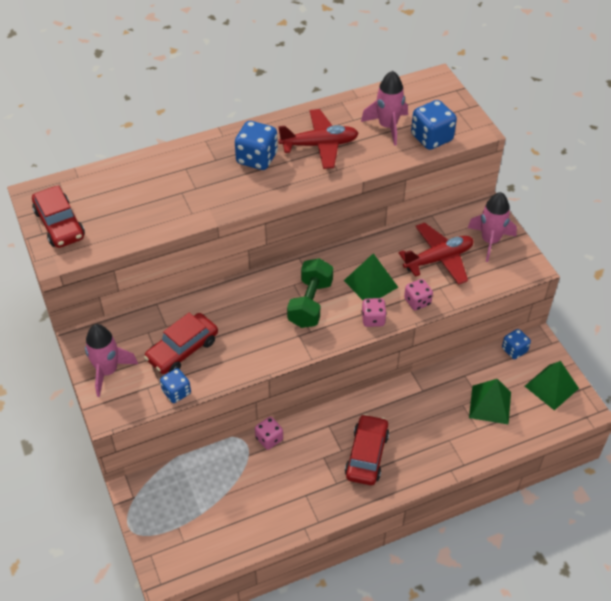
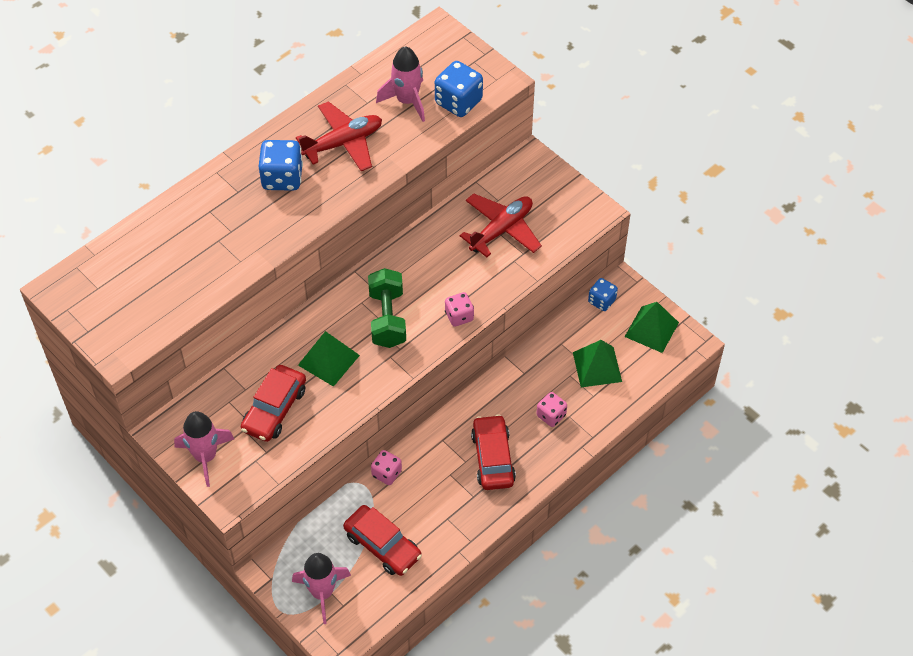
camera: 20 degrees left, 5 degrees up
red car [32,185,85,248] -> red car moved to [343,505,422,576]
blue dice [160,368,191,403] -> none
green pyramid [344,253,398,300] -> green pyramid moved to [298,331,360,387]
pink dice [404,279,433,311] -> pink dice moved to [536,392,567,427]
pink rocket [468,192,517,262] -> pink rocket moved to [292,553,351,624]

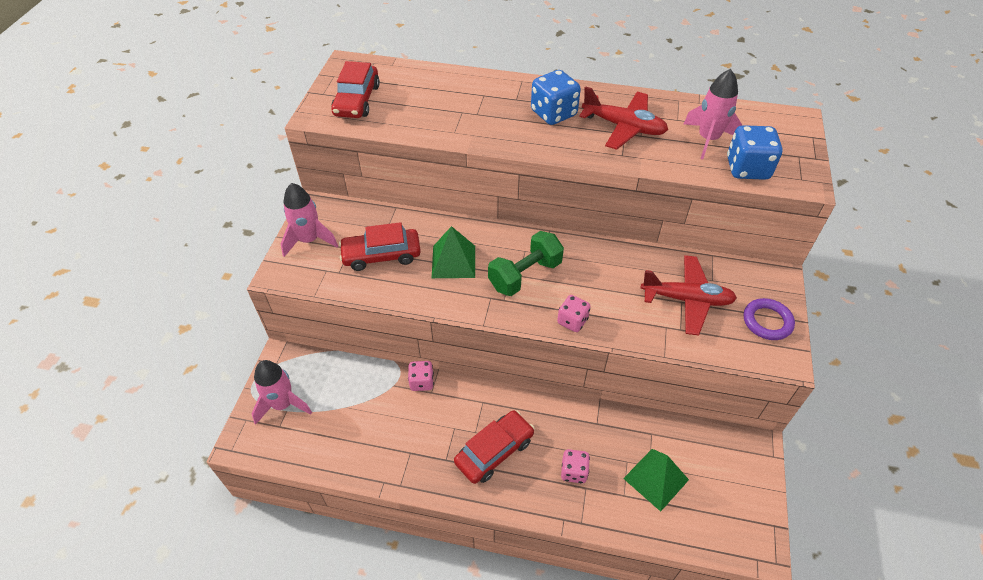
camera: 55 degrees right, 5 degrees down
red car [343,505,422,576] -> red car moved to [331,61,380,118]
blue dice [588,278,618,311] -> none
green pyramid [625,302,679,353] -> none
none -> purple ring [744,298,795,340]

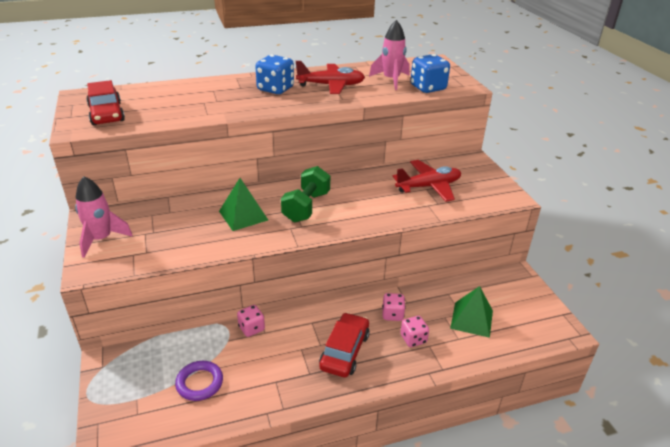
camera: 30 degrees left, 15 degrees down
pink rocket [251,360,312,425] -> none
red car [339,222,421,271] -> none
pink dice [557,295,591,332] -> pink dice moved to [382,293,406,321]
purple ring [744,298,795,340] -> purple ring moved to [175,361,223,401]

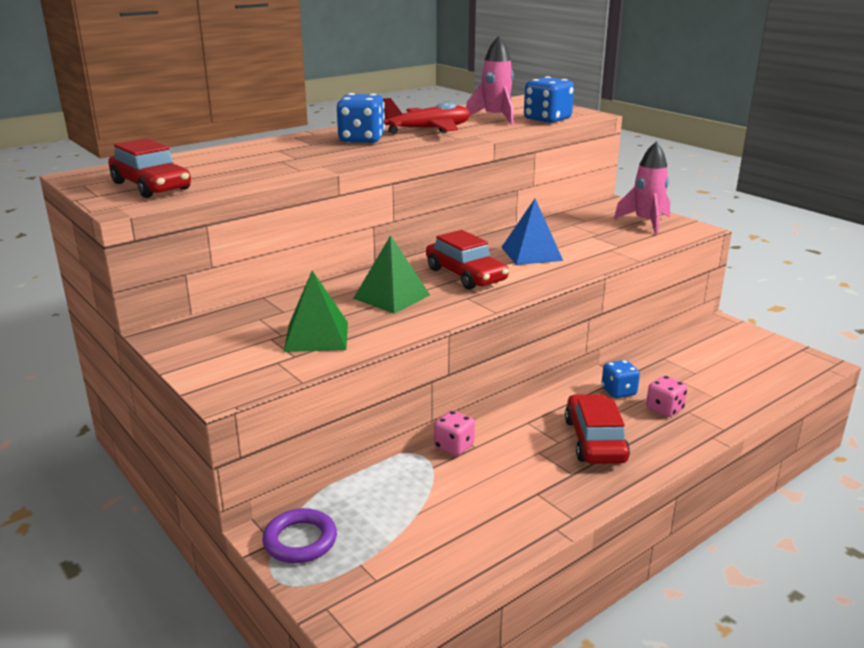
camera: 20 degrees left, 10 degrees down
pink rocket [75,176,133,258] -> pink rocket moved to [614,142,670,234]
purple ring [175,361,223,401] -> purple ring moved to [262,508,337,563]
green dumbbell [281,166,330,222] -> red car [426,230,509,290]
pink dice [382,293,406,321] -> blue dice [601,360,640,398]
red plane [392,160,461,202] -> none
green pyramid [450,286,493,338] -> green pyramid moved to [284,270,348,352]
none -> blue pyramid [501,199,563,265]

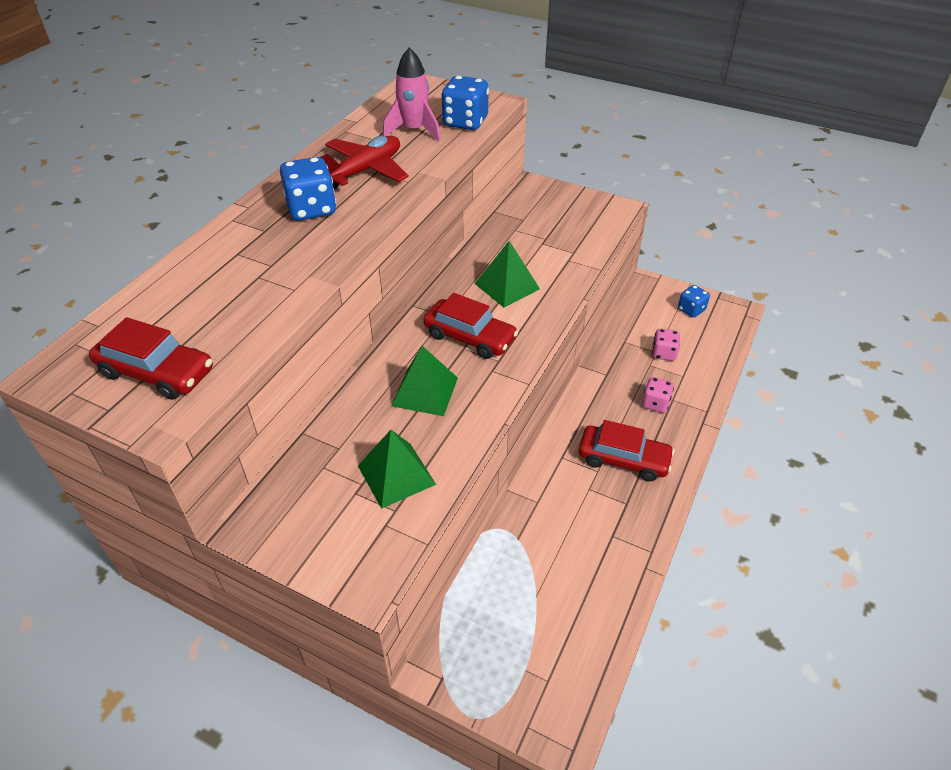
camera: 25 degrees left, 20 degrees up
purple ring [262,508,337,563] -> none
pink dice [434,410,475,456] -> pink dice moved to [652,329,680,361]
blue pyramid [501,199,563,265] -> green pyramid [475,241,540,308]
red car [565,394,630,464] -> red car turned 135 degrees clockwise [579,420,675,481]
blue dice [601,360,640,398] -> blue dice moved to [678,285,710,318]
pink rocket [614,142,670,234] -> none

